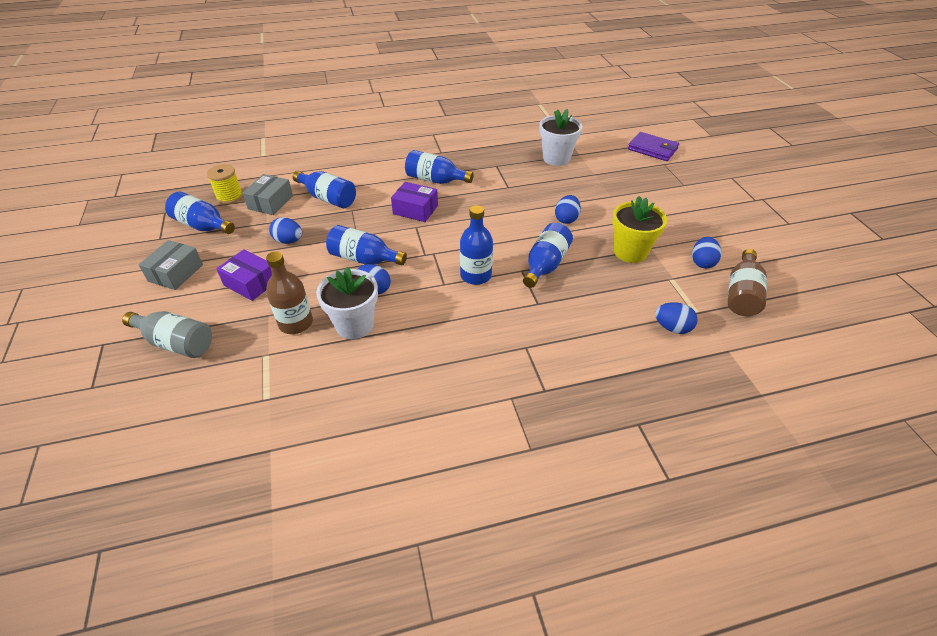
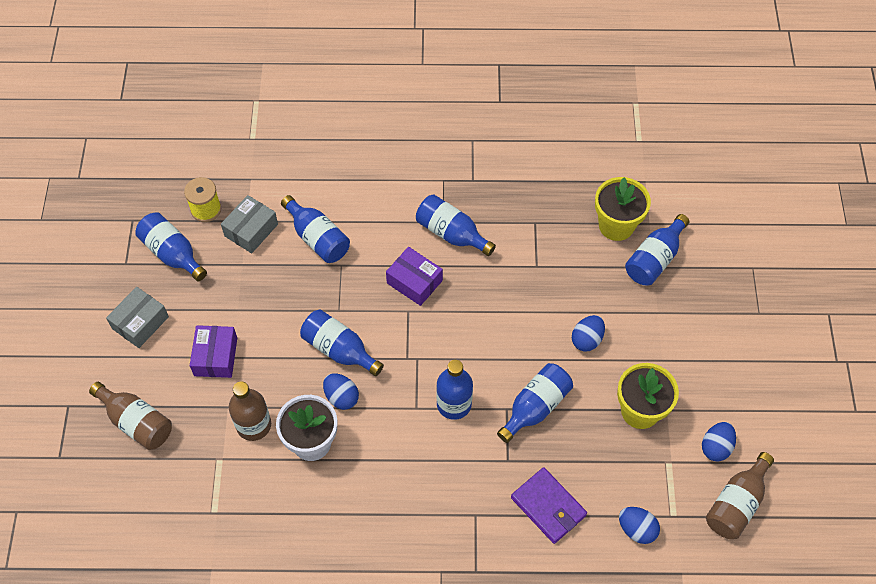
camera: 15 degrees right, 15 degrees up
grey bottle [122,311,212,358] -> brown bottle [89,382,172,450]
purple box [216,249,272,301] -> purple box turned 45 degrees clockwise [190,325,237,378]
blue egg [269,217,302,244] -> none
white flower pot [539,109,582,166] -> yellow flower pot [595,177,651,241]
purple wallet [628,132,679,161] -> purple wallet moved to [511,467,587,544]
none -> blue bottle [625,214,689,286]

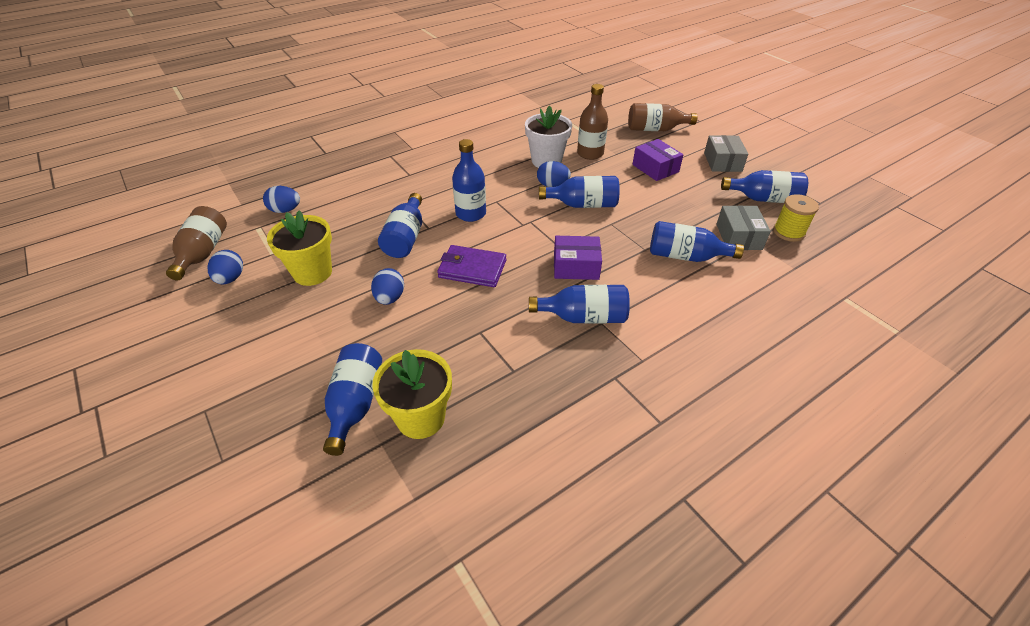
camera: 145 degrees right, 15 degrees down
purple wallet [511,467,587,544] -> purple wallet moved to [437,245,506,287]

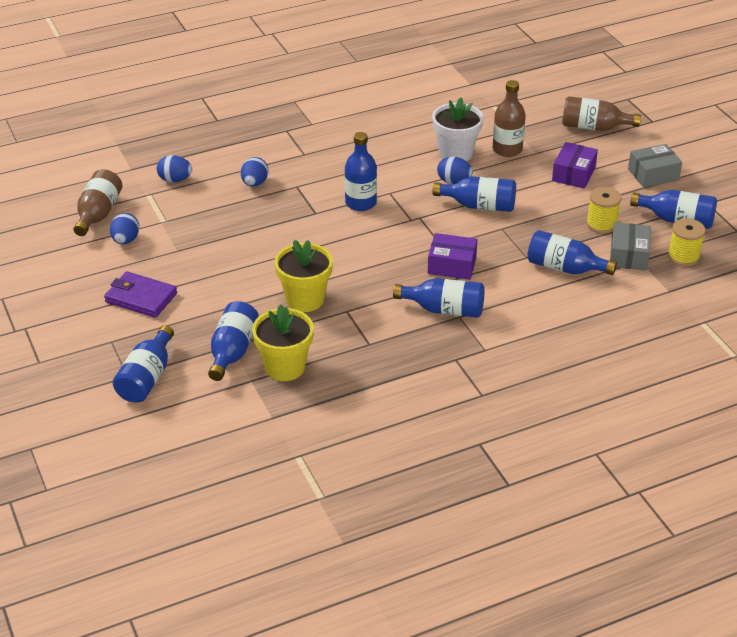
camera: 10 degrees right, 5 degrees down
yellow flower pot [267,210,332,286] -> yellow flower pot moved to [275,240,333,312]
blue egg [371,268,404,305] -> blue egg moved to [241,157,268,187]
blue bottle [378,193,422,258] -> blue bottle moved to [113,325,174,403]
purple wallet [437,245,506,287] -> purple wallet moved to [104,271,177,318]
purple box [632,139,683,181] -> purple box turned 45 degrees clockwise [552,142,598,189]
grey box [704,135,748,172] -> grey box turned 60 degrees clockwise [628,144,682,188]
none -> yellow spool [586,187,622,233]

